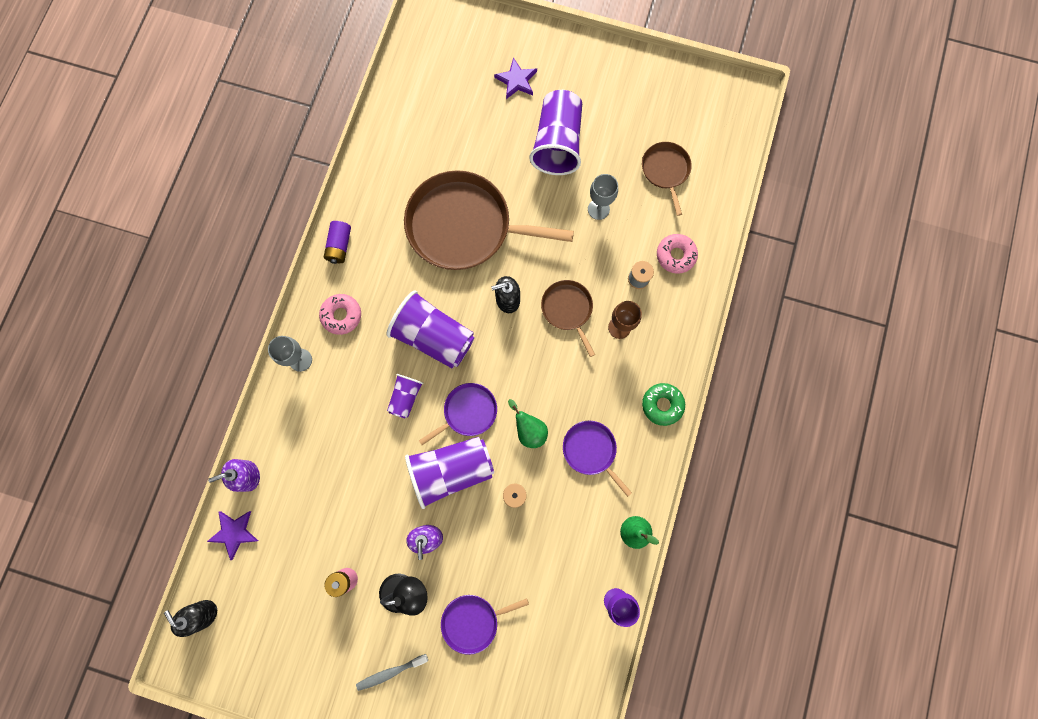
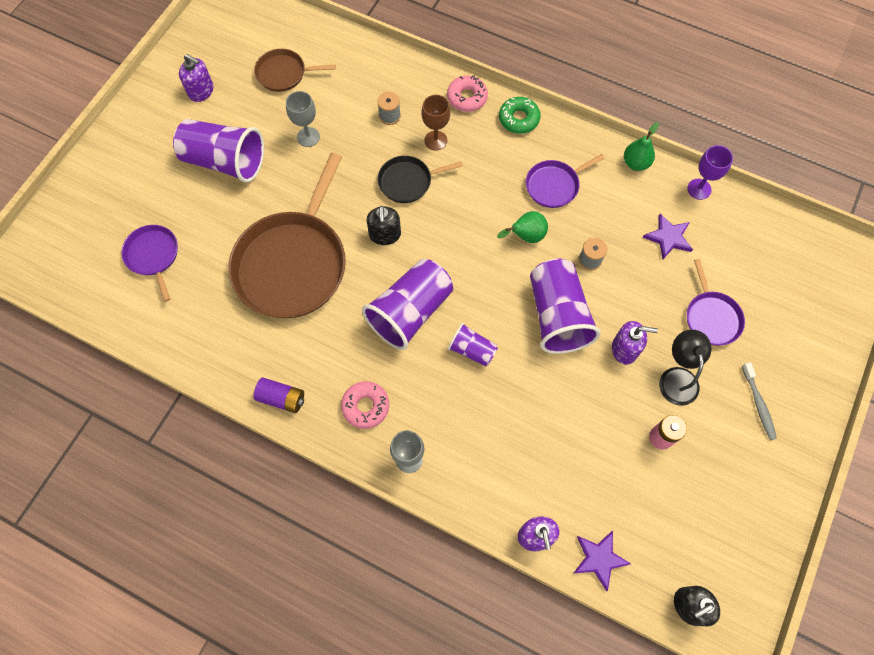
camera: 80 degrees left, 10 degrees down
purple pan [419,383,497,445] -> purple pan moved to [121,225,178,302]
purple star [494,58,537,99] -> purple star moved to [643,213,693,259]
brown pan [541,280,595,357] -> black pan [377,156,463,203]
pink donut [657,234,698,274] -> pink donut moved to [447,76,488,112]
none -> purple soap dispenser [179,54,214,102]

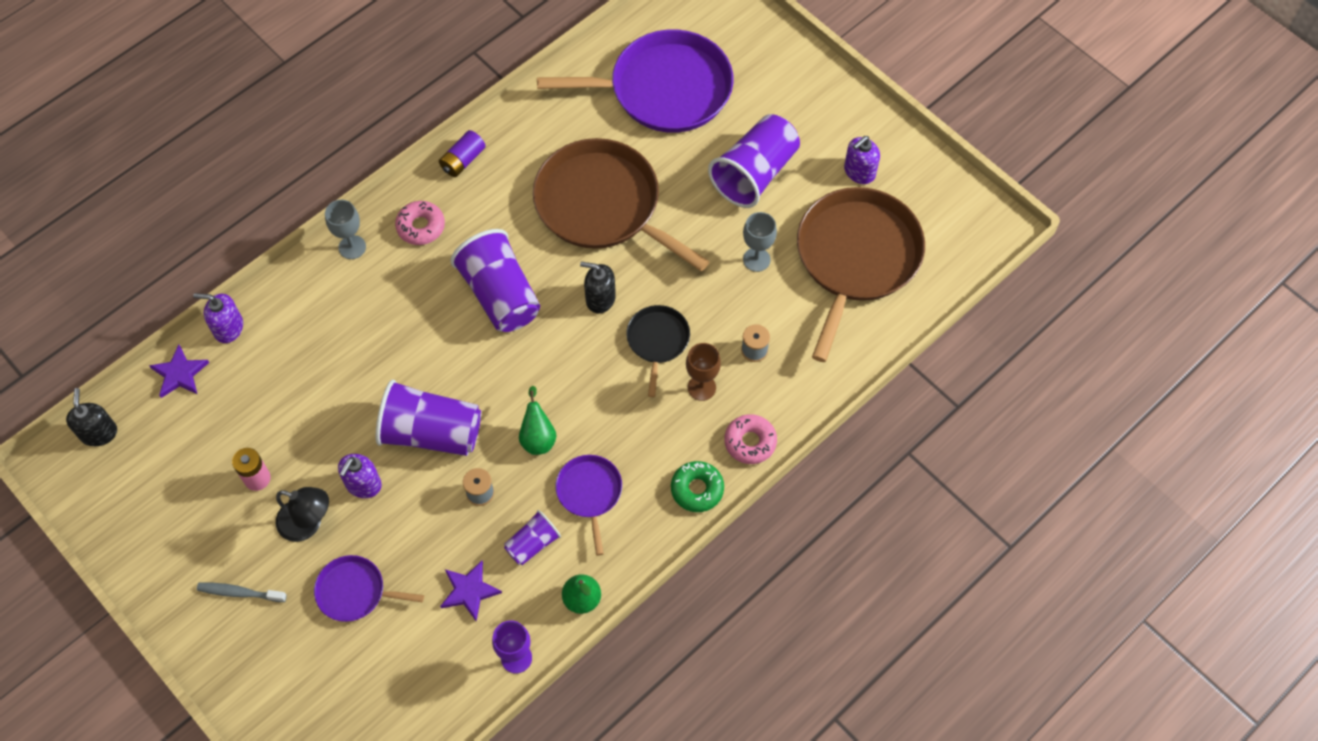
camera: 110 degrees right, 5 degrees down
purple pan [121,225,178,302] -> purple pan [537,29,734,133], size x2.06
brown pan [254,49,336,92] -> brown pan [797,187,925,362], size x2.06
purple cup [448,323,498,366] -> purple cup moved to [504,510,561,565]

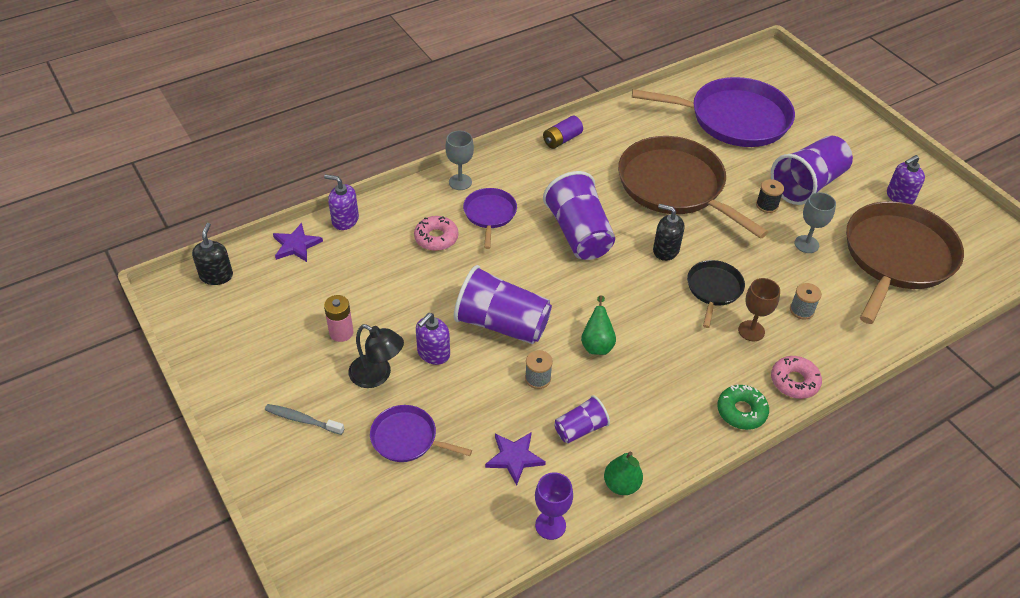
camera: 10 degrees right, 15 degrees down
pink donut [395,201,445,245] -> pink donut moved to [414,216,458,251]
purple pan [555,455,622,556] -> purple pan moved to [463,188,517,249]
none -> black spool [756,179,784,213]

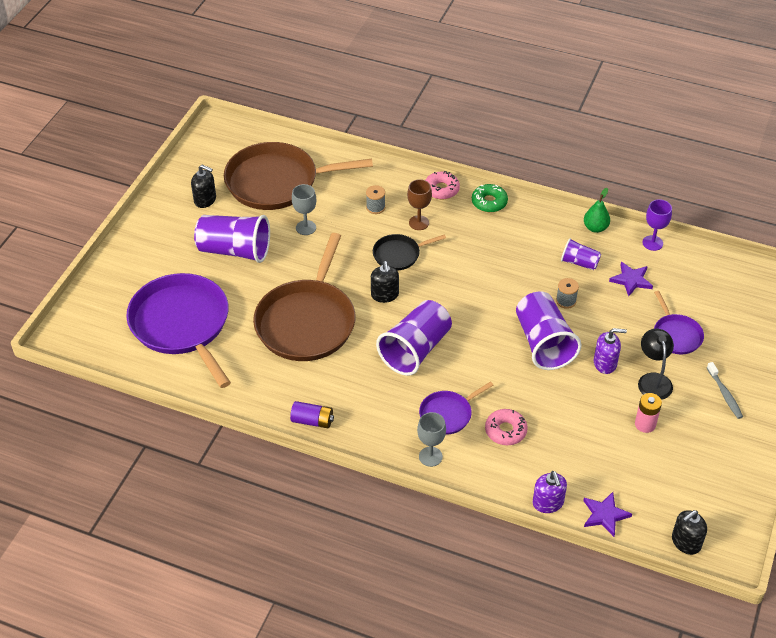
camera: 125 degrees left, 0 degrees up
green pear [581,295,616,355] -> none
black spool [756,179,784,213] -> none
purple soap dispenser [887,155,925,204] -> black soap dispenser [191,165,216,208]

